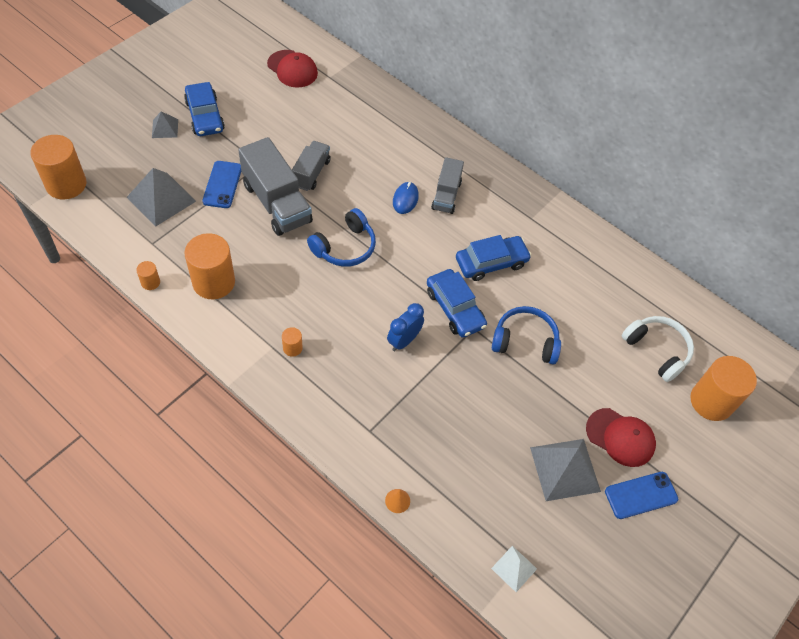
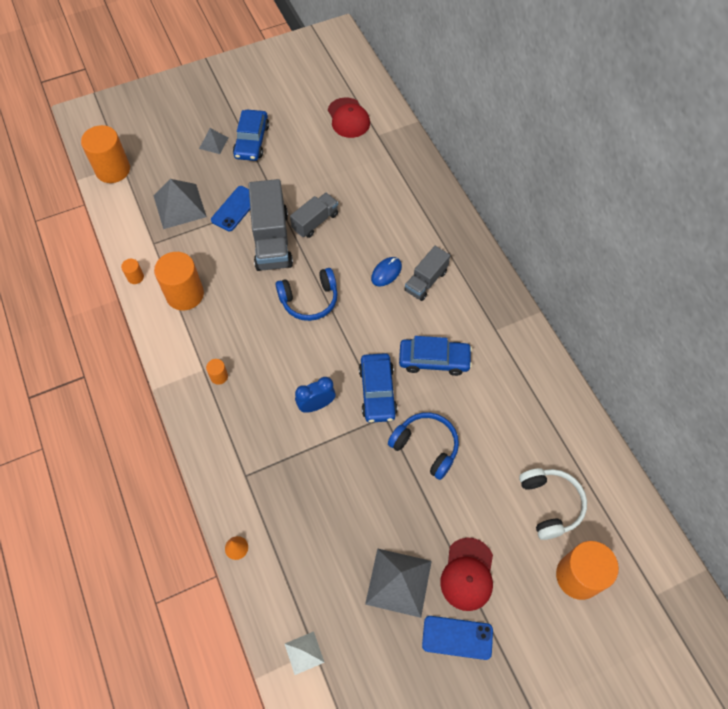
camera: 30 degrees right, 5 degrees up
red cap [586,408,656,467] -> red cap turned 45 degrees clockwise [440,537,493,611]

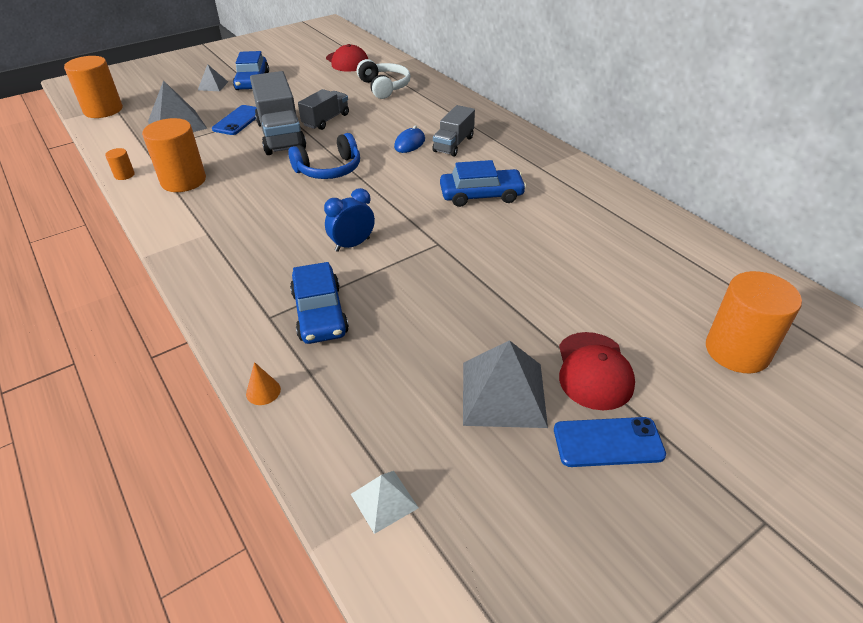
camera: 10 degrees left, 20 degrees down
orange cylinder [206,359,228,385] -> none
blue car [359,353,397,423] -> blue car moved to [290,262,349,344]
blue headphones [388,412,459,480] -> none
white headphones [519,468,587,540] -> white headphones moved to [357,59,410,99]

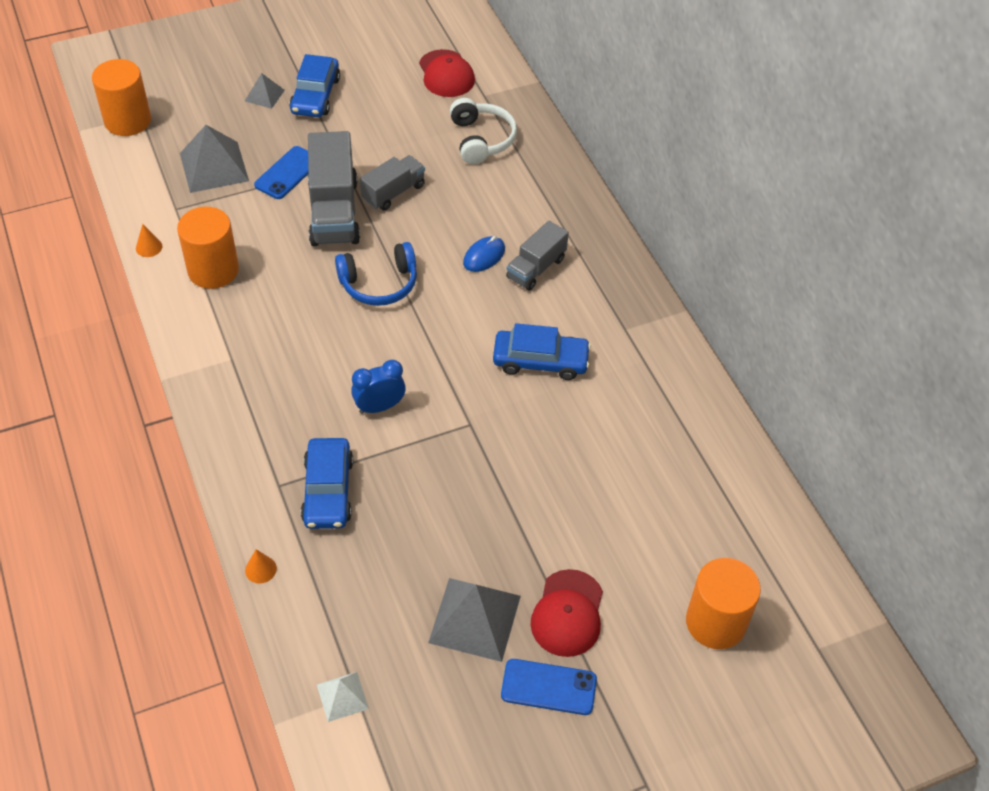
camera: 10 degrees right, 10 degrees up
orange cylinder [105,148,135,180] -> orange cone [136,224,162,257]

